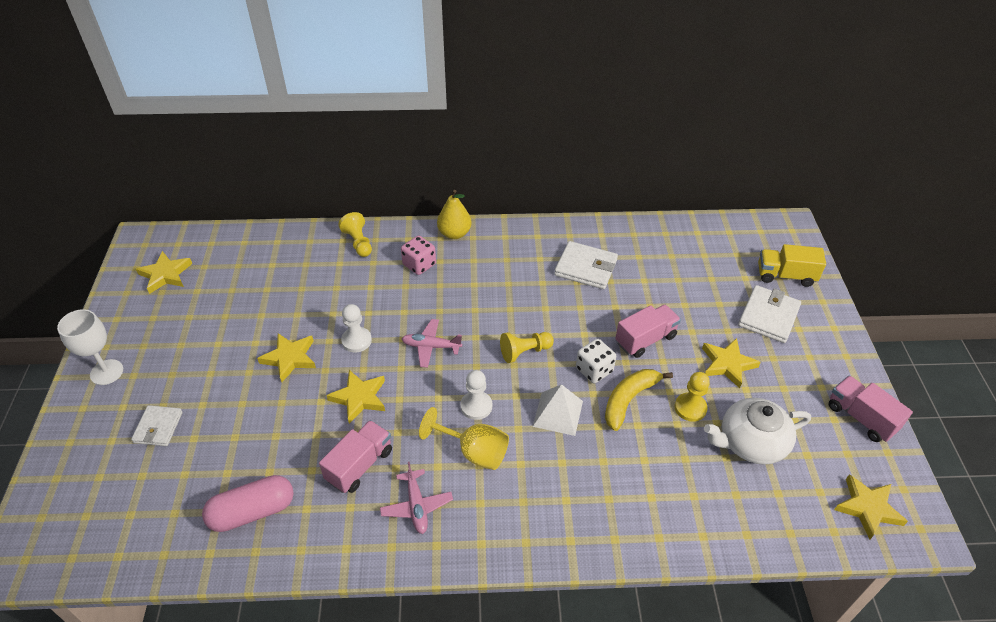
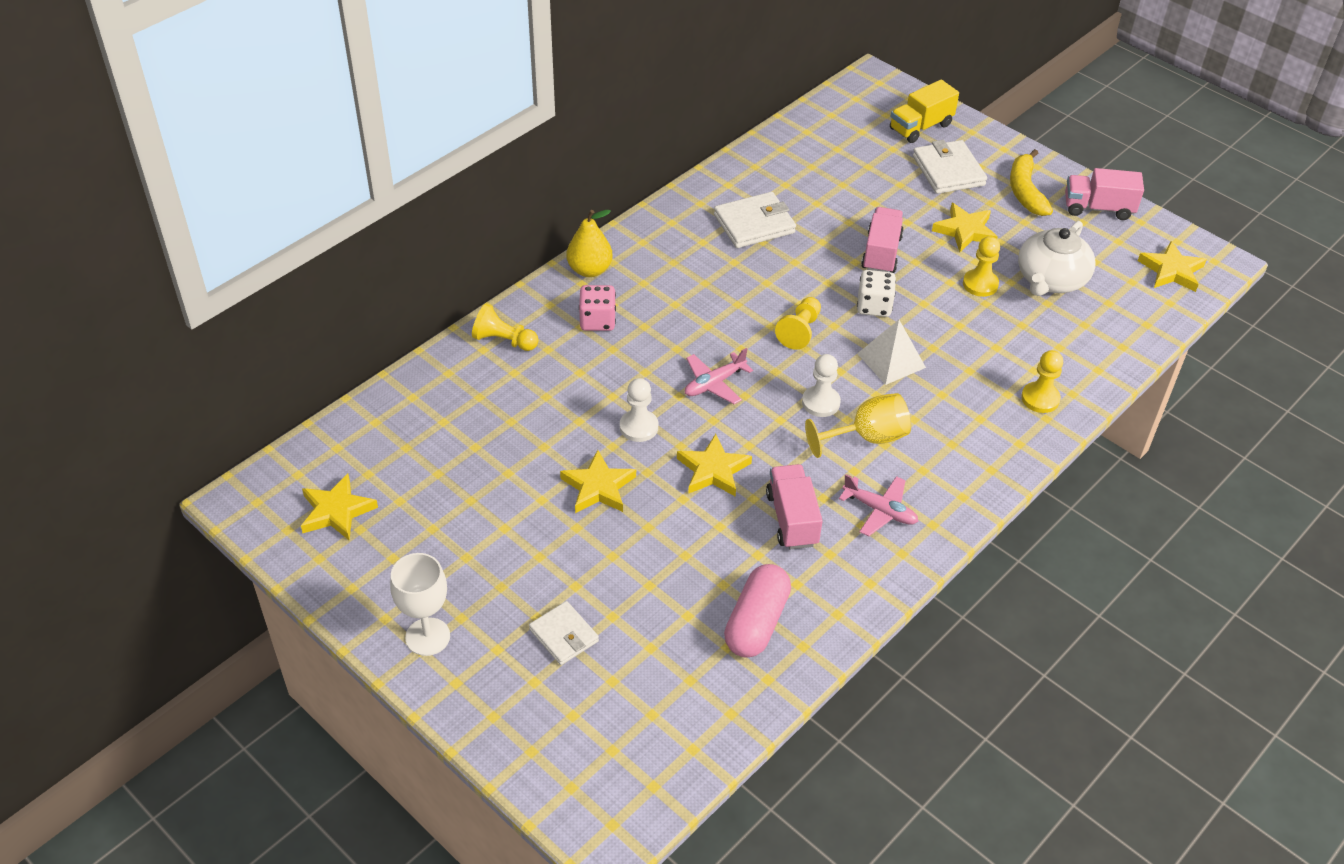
camera: 45 degrees left, 0 degrees up
yellow banana [605,369,673,431] -> yellow banana moved to [1010,149,1053,216]
none -> yellow pawn [1021,350,1063,413]

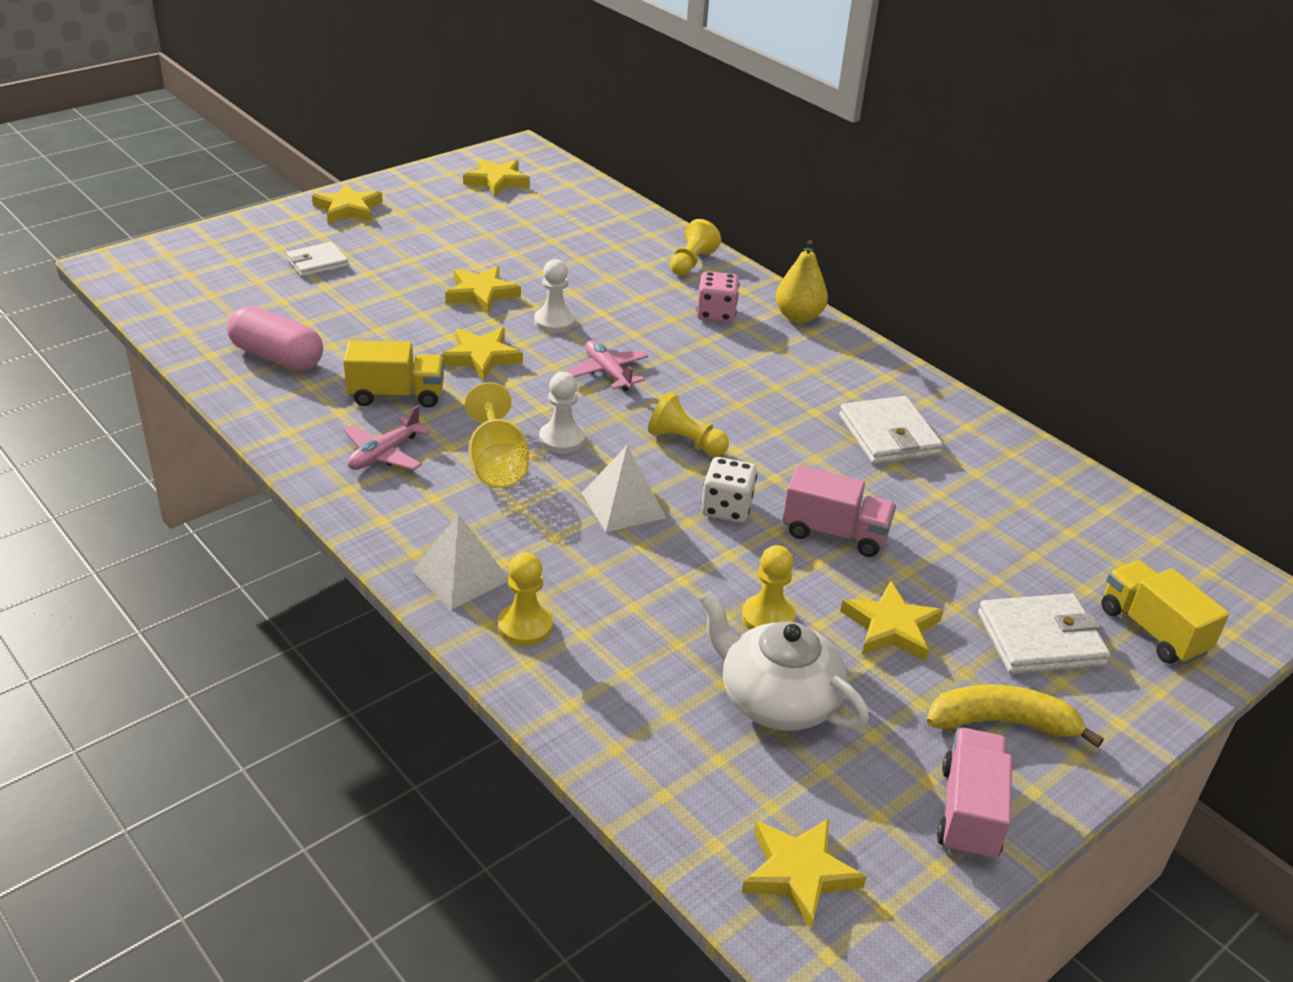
camera: 95 degrees right, 10 degrees down
white goblet [390,553,450,656] -> yellow star [312,183,383,224]
pink truck [766,464,823,549] -> yellow truck [343,340,444,408]
none -> white pyramid [412,513,508,609]

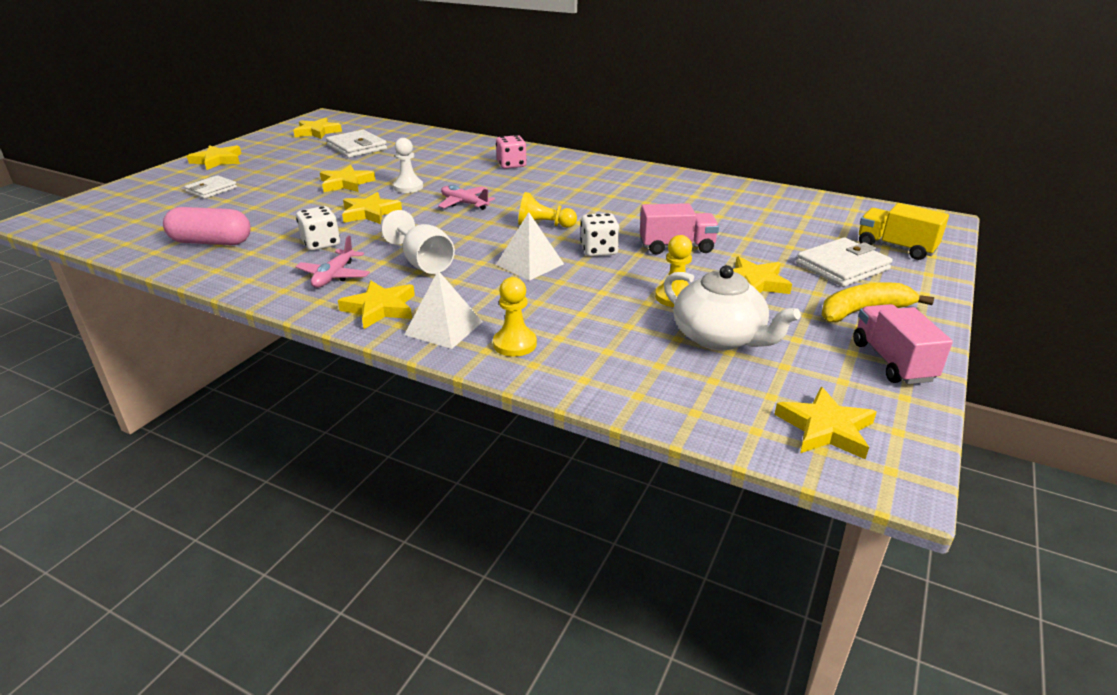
camera: 20 degrees left, 5 degrees down
yellow truck [343,340,444,408] -> white dice [296,206,340,251]
yellow goblet [465,382,529,488] -> white goblet [381,210,455,274]
white pawn [539,372,585,454] -> none
yellow pawn [670,219,721,275] -> none
white teapot [699,591,869,731] -> white teapot turned 150 degrees counterclockwise [664,265,801,350]
yellow pear [775,240,828,323] -> none
white wallet [839,396,943,465] -> white wallet moved to [326,130,387,158]
none -> yellow star [338,281,415,329]

